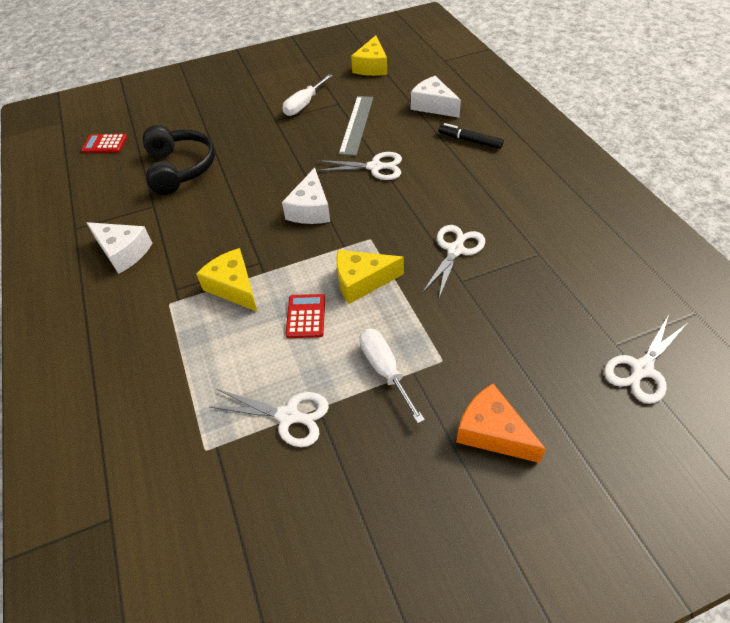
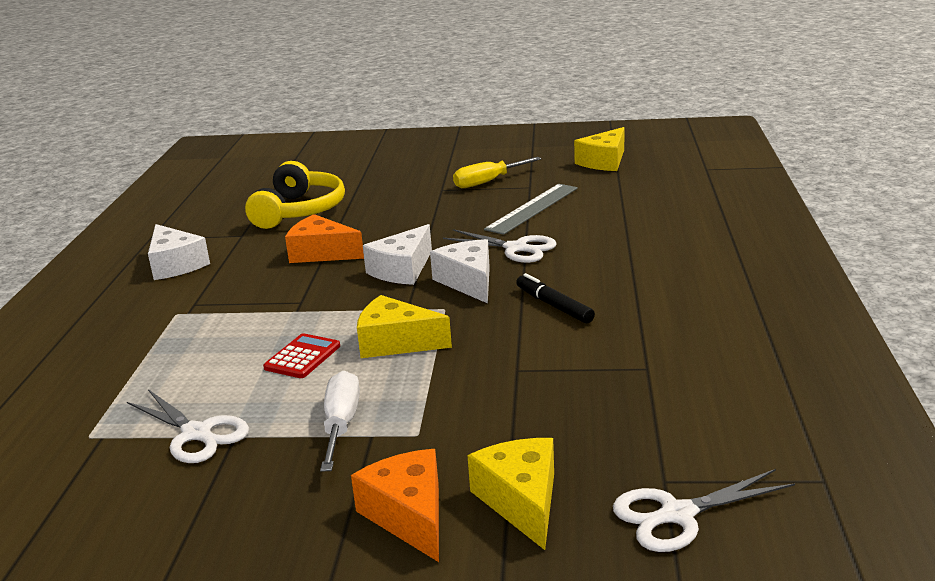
camera: 25 degrees right, 25 degrees down
red calculator [81,134,127,153] -> none
black headphones [143,125,215,195] -> yellow headphones [245,161,345,229]
yellow cheese [196,248,258,312] -> yellow cheese moved to [467,438,554,550]
white screwdriver [283,74,332,116] -> yellow screwdriver [453,157,542,188]
white cheese [411,76,461,118] -> white cheese moved to [430,239,490,303]
white scissors [422,225,485,298] -> none
black marker [438,123,504,149] -> black marker moved to [516,273,595,324]
none -> orange cheese [285,214,364,263]

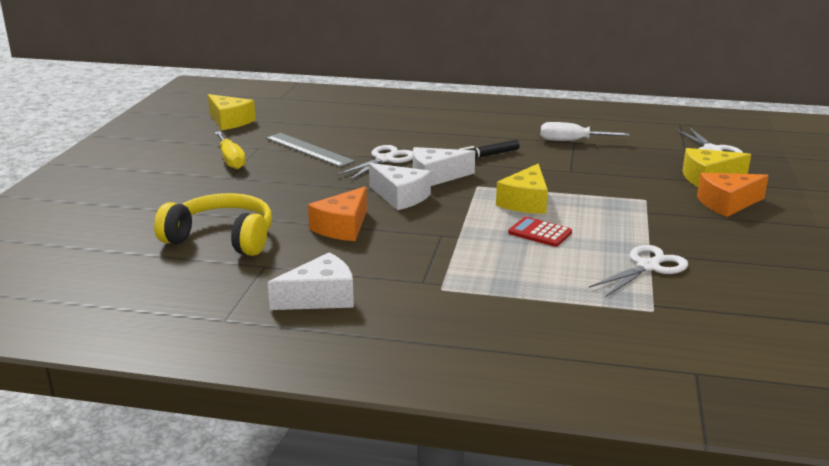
camera: 85 degrees left, 0 degrees up
white screwdriver [320,371,360,472] -> white screwdriver moved to [541,122,630,141]

